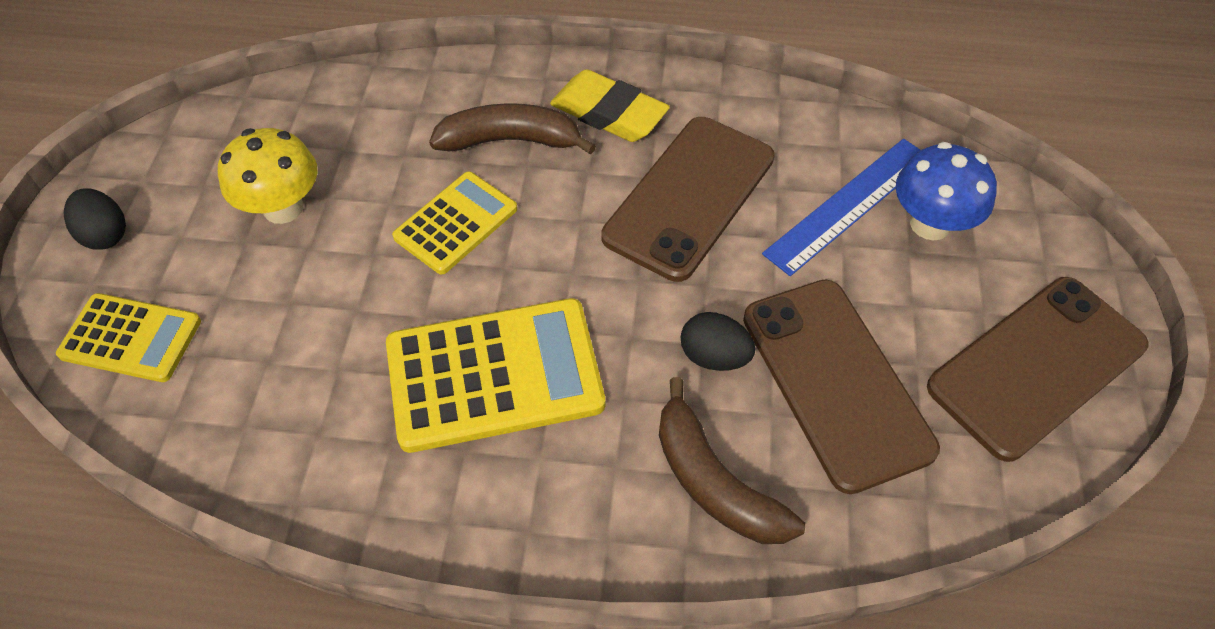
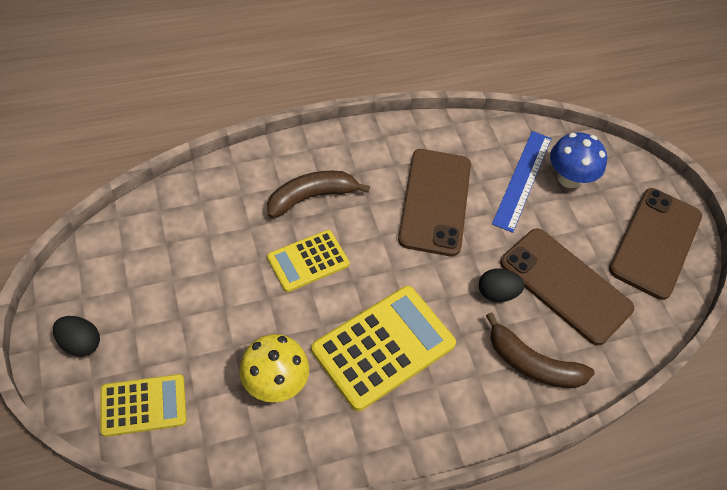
camera: 30 degrees left, 0 degrees up
yellow mushroom [218,128,317,224] -> yellow mushroom moved to [239,334,309,403]
yellow calculator [392,171,517,274] -> yellow calculator turned 135 degrees counterclockwise [267,230,350,292]
yellow eraser [550,69,670,142] -> none

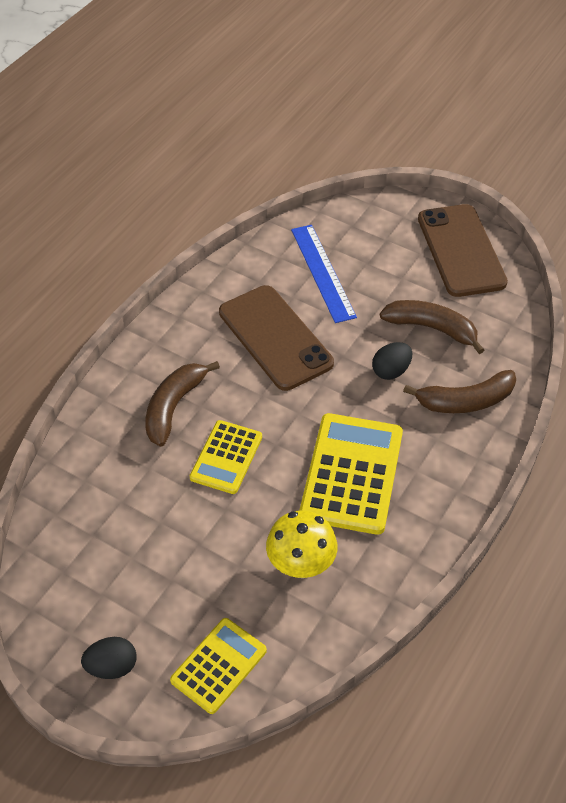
camera: 35 degrees left, 5 degrees down
brown phone [500,228,634,346] -> brown banana [380,300,484,354]
blue mushroom [550,132,607,188] -> none

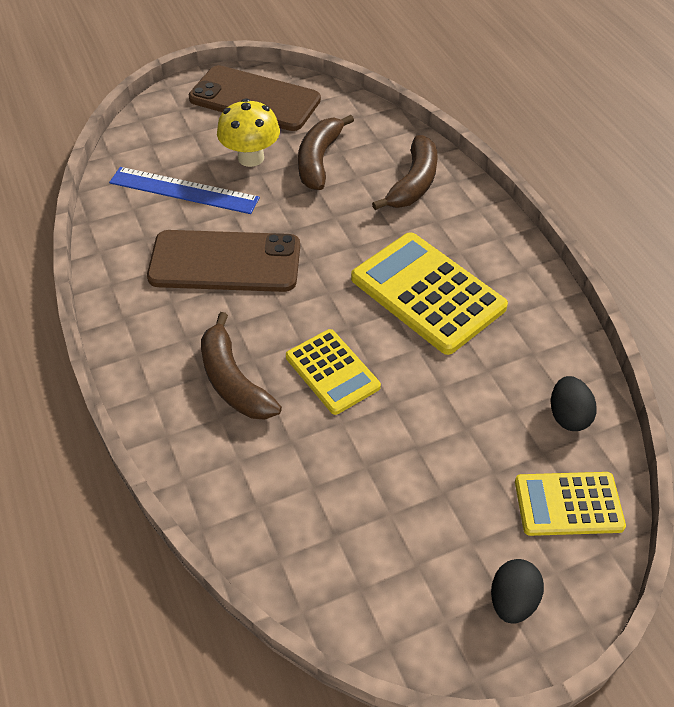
camera: 55 degrees left, 0 degrees up
yellow calculator [170,618,267,714] -> yellow calculator turned 75 degrees counterclockwise [515,472,626,536]
yellow mushroom [266,510,337,578] -> yellow mushroom moved to [217,98,280,167]
black egg [372,342,412,380] -> black egg moved to [551,376,596,431]
brown banana [380,300,484,354] -> brown banana turned 45 degrees counterclockwise [298,115,354,190]

